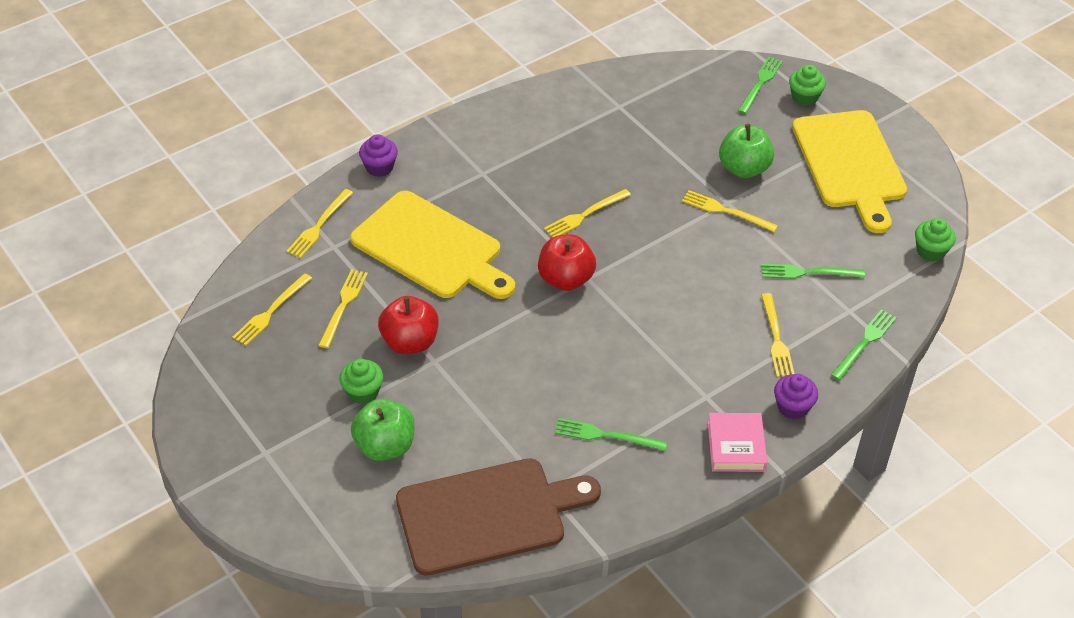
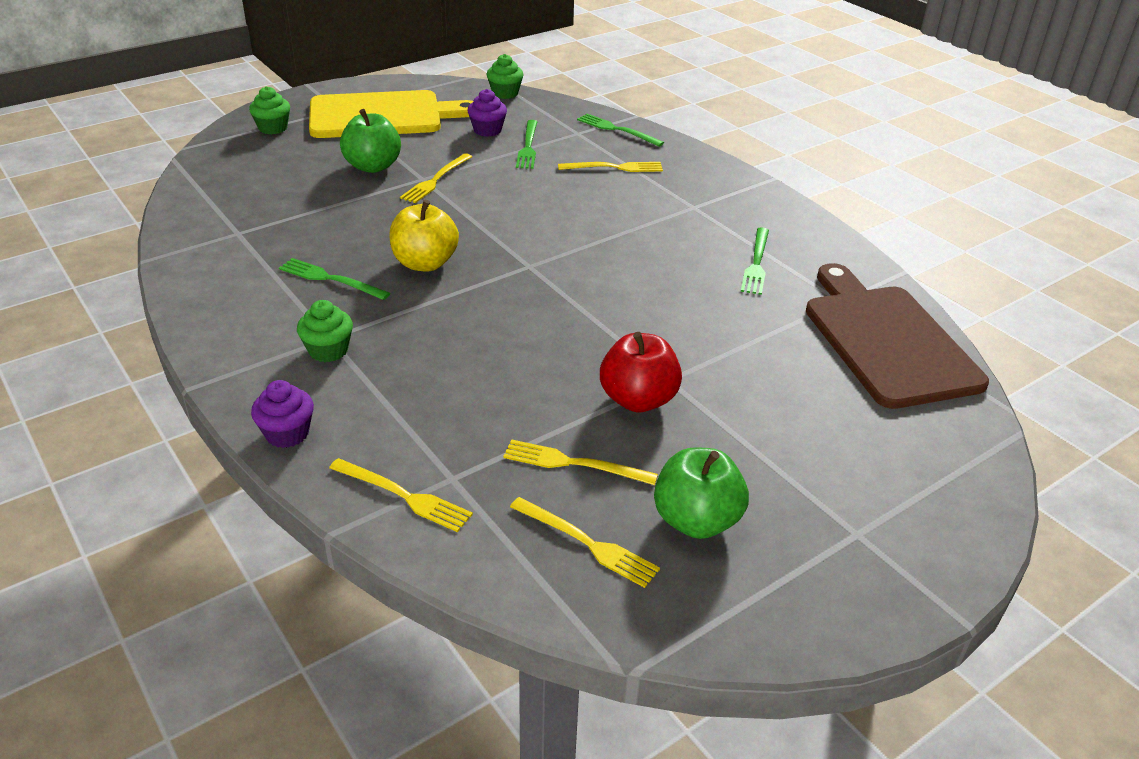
camera: 90 degrees left, 10 degrees down
green cupcake [339,359,383,404] -> green cupcake moved to [297,300,353,362]
yellow cutting board [350,191,515,299] -> none
green apple [351,399,415,461] -> green apple moved to [654,448,749,539]
red apple [538,234,596,291] -> none
yellow fork [544,189,631,237] -> yellow apple [389,200,459,271]
pink book [708,413,767,472] -> none
green fork [738,57,783,114] -> green fork moved to [279,258,390,300]
purple cupcake [774,374,818,419] -> purple cupcake moved to [467,89,507,137]

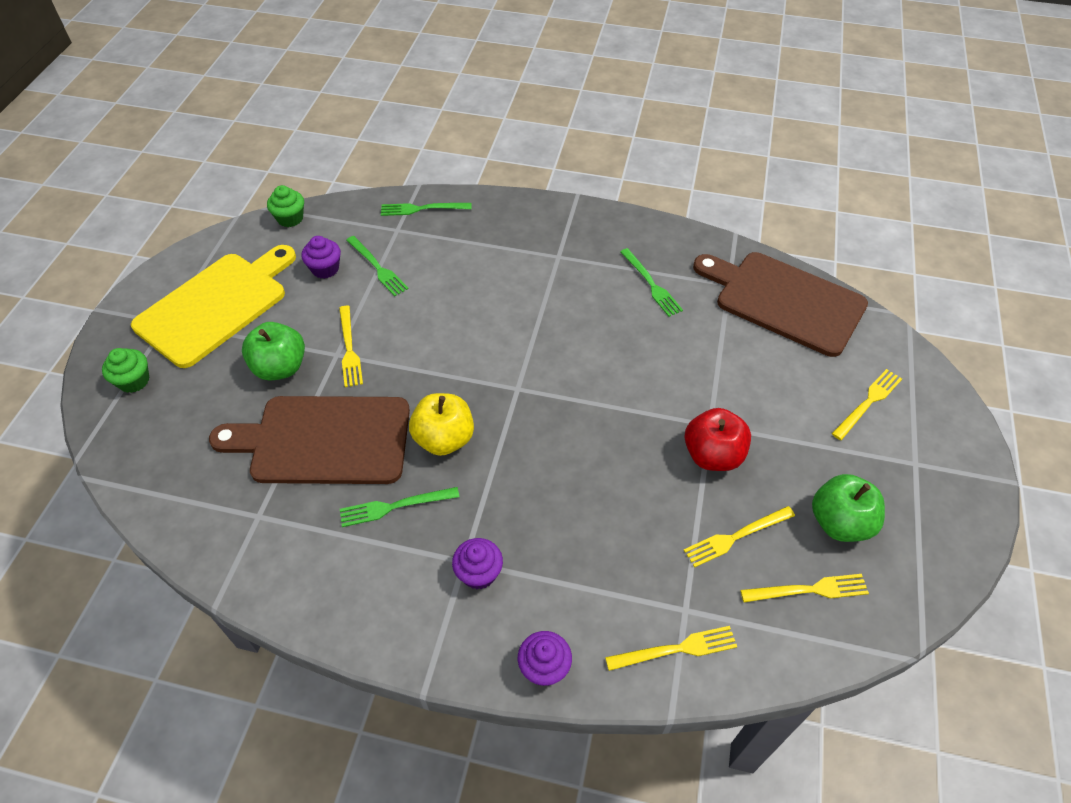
camera: 40 degrees left, 15 degrees up
green cupcake [297,300,353,362] -> purple cupcake [452,538,503,589]
yellow fork [558,162,663,172] -> yellow fork moved to [832,369,902,440]
none -> brown cutting board [209,396,410,484]

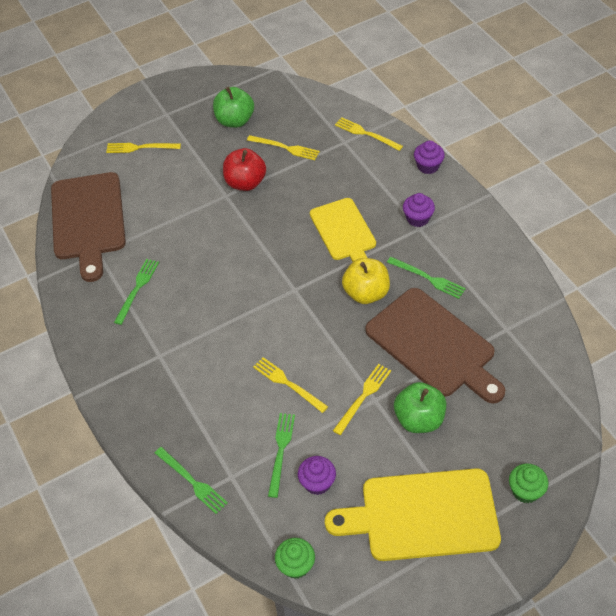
camera: 130 degrees left, 0 degrees up
yellow fork [740,574,869,602] -> yellow fork moved to [253,357,328,413]
none -> yellow cutting board [310,198,376,262]

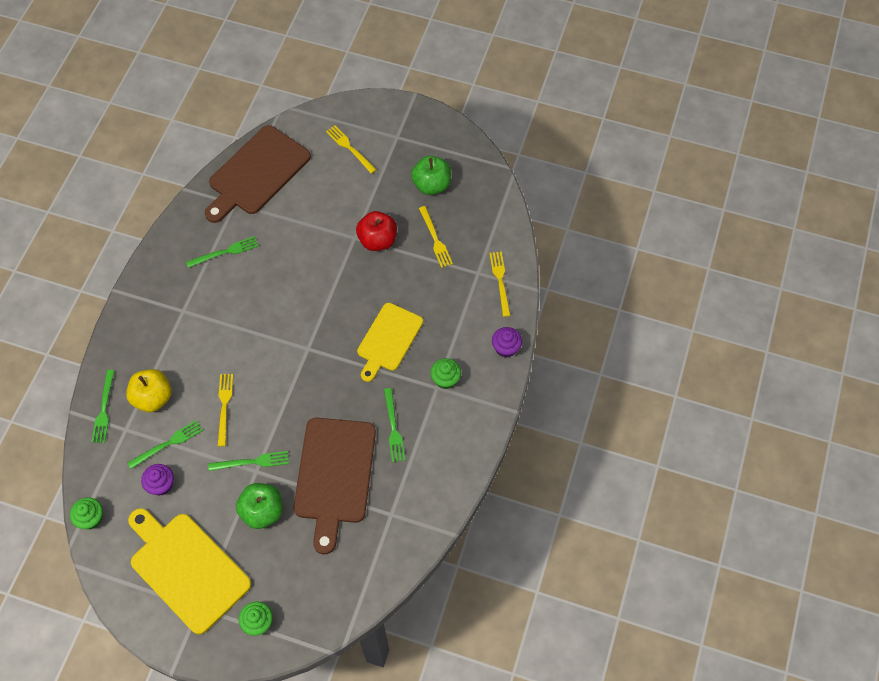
camera: 45 degrees right, 10 degrees up
yellow fork [333,364,391,435] -> green fork [208,451,289,471]
yellow apple [342,258,390,304] -> yellow apple moved to [126,369,172,412]
purple cupcake [403,193,435,227] -> green cupcake [430,358,461,389]

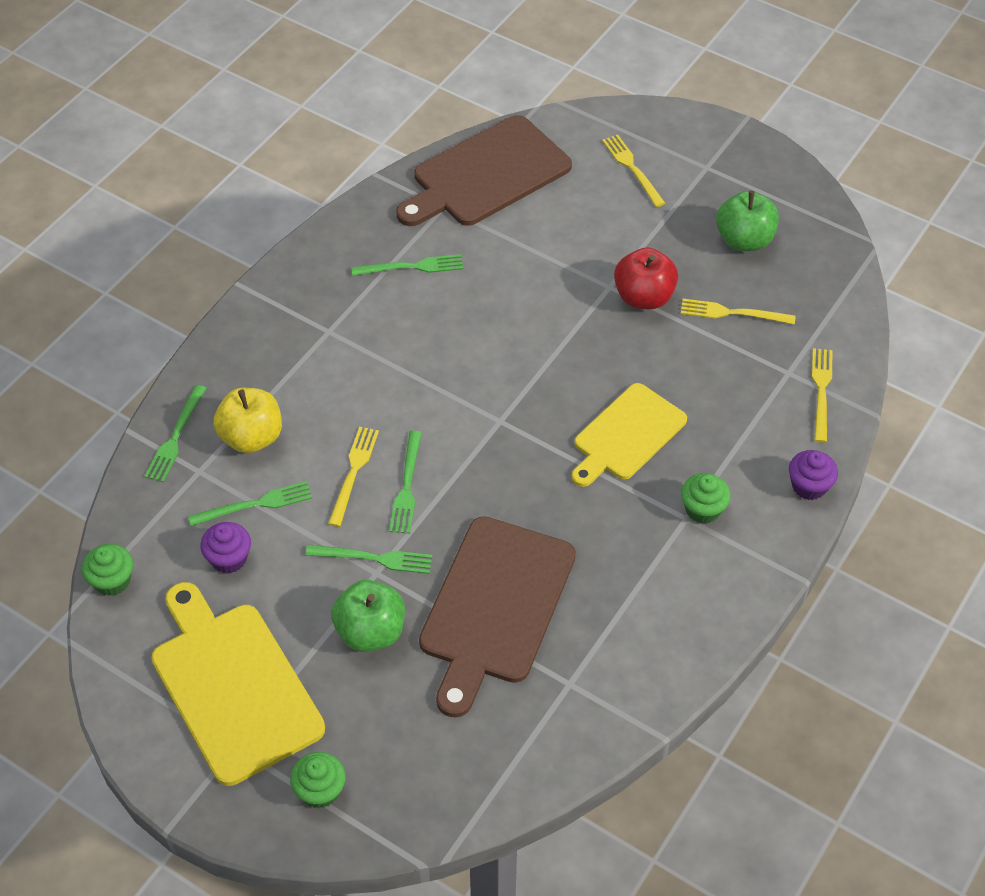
camera: 15 degrees right, 10 degrees down
green fork [384,388,405,462] -> green fork moved to [389,430,422,534]
yellow fork [419,206,453,268] -> yellow fork turned 105 degrees clockwise [681,299,796,324]

